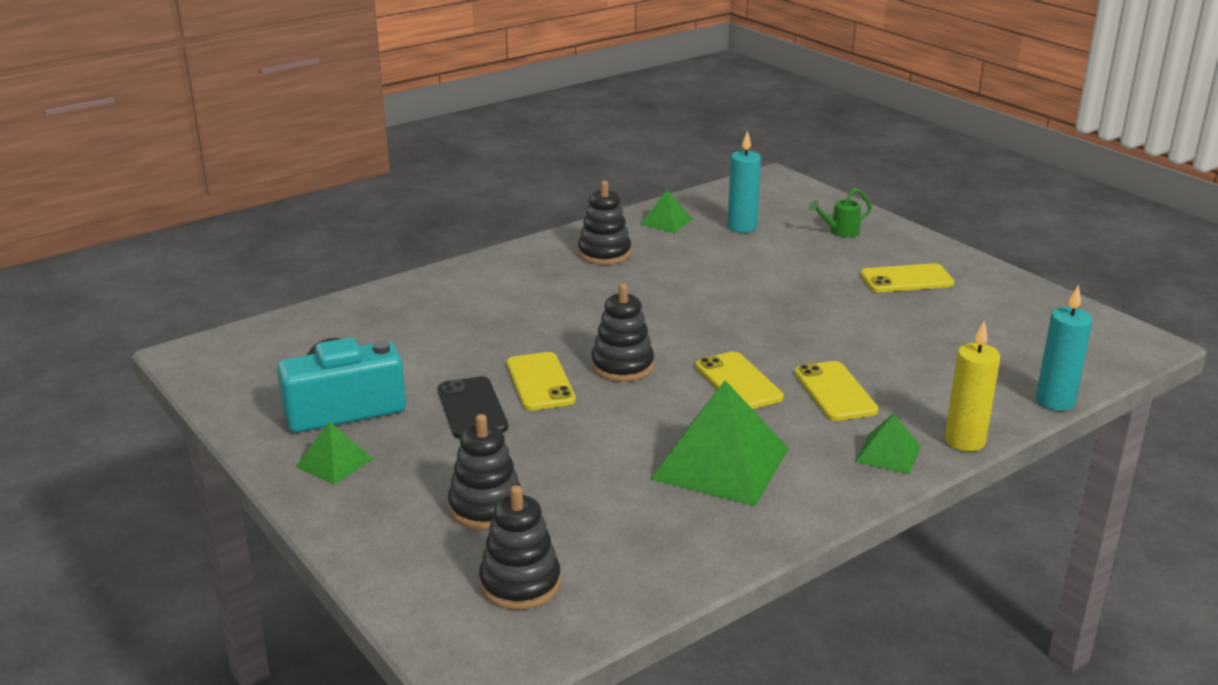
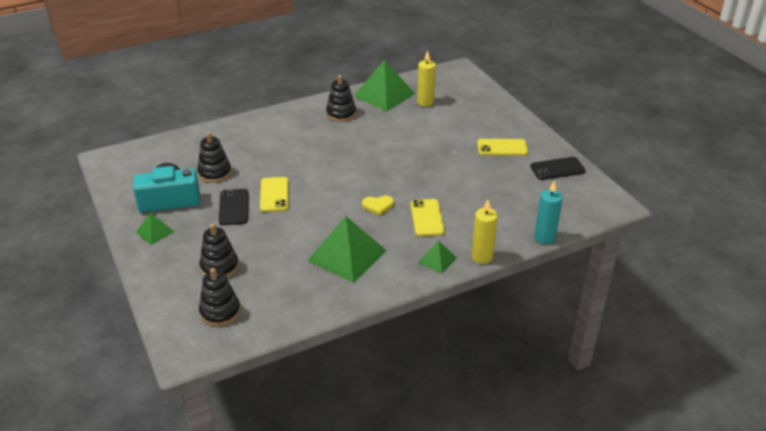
camera: 10 degrees right, 10 degrees up
black stacking toy [591,284,654,382] -> black stacking toy moved to [197,132,231,183]
green pyramid [640,190,692,233] -> green pyramid [354,60,415,111], size x1.98
yellow phone [695,351,784,409] -> yellow heart [362,196,394,216]
turquoise candle [727,130,761,233] -> yellow candle [417,50,436,107]
green watering can [809,188,872,237] -> none
none -> black phone [530,157,585,180]

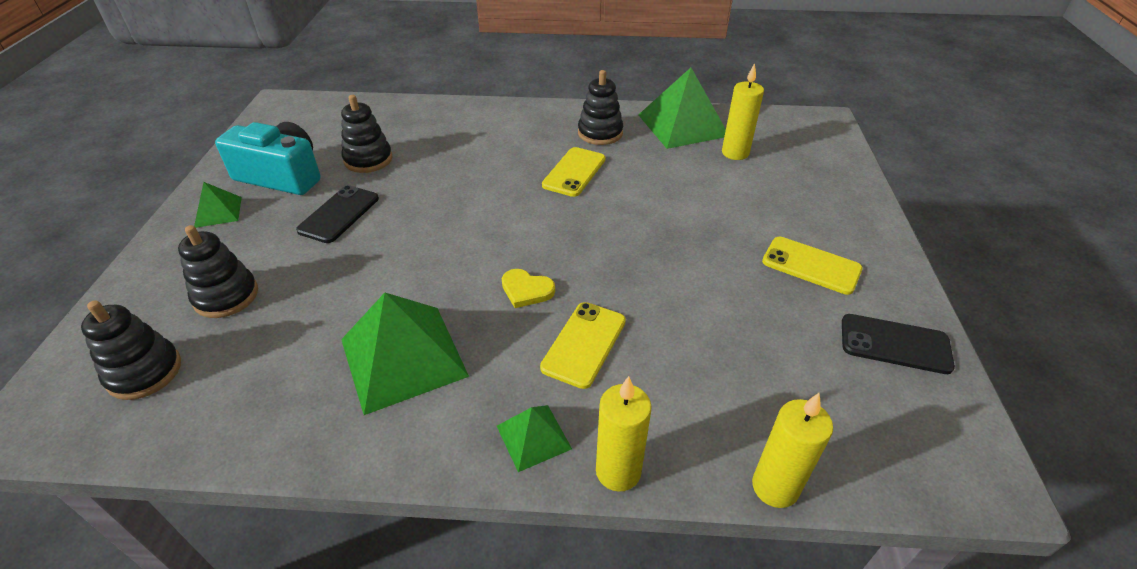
camera: 30 degrees right, 5 degrees up
yellow phone [260,177,289,212] -> yellow phone moved to [542,147,606,197]
turquoise candle [534,180,563,244] -> yellow candle [752,393,833,508]

